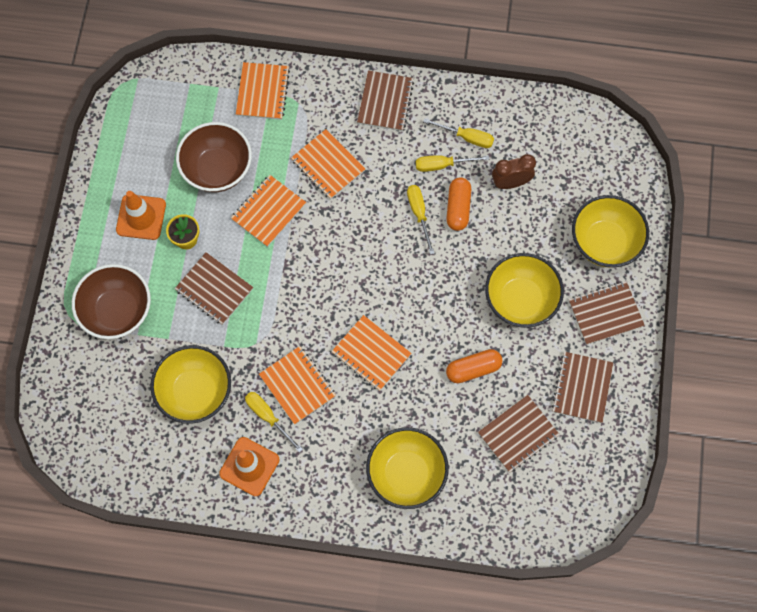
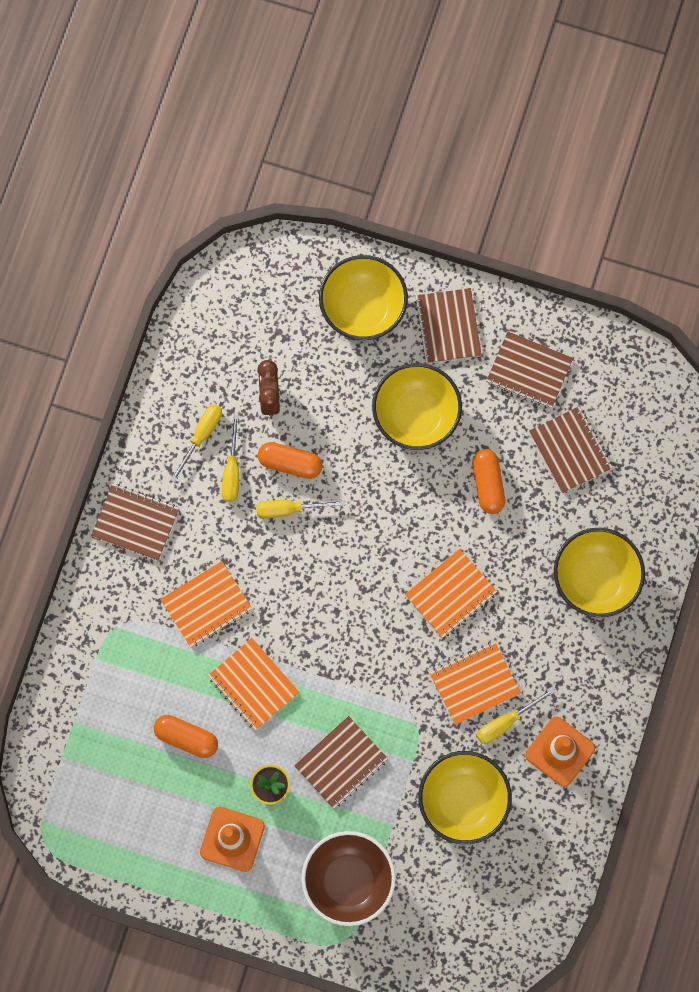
camera: 80 degrees left, 5 degrees up
brown bowl [176,122,252,192] -> orange capsule [154,715,218,758]
orange notebook [236,62,290,120] -> none

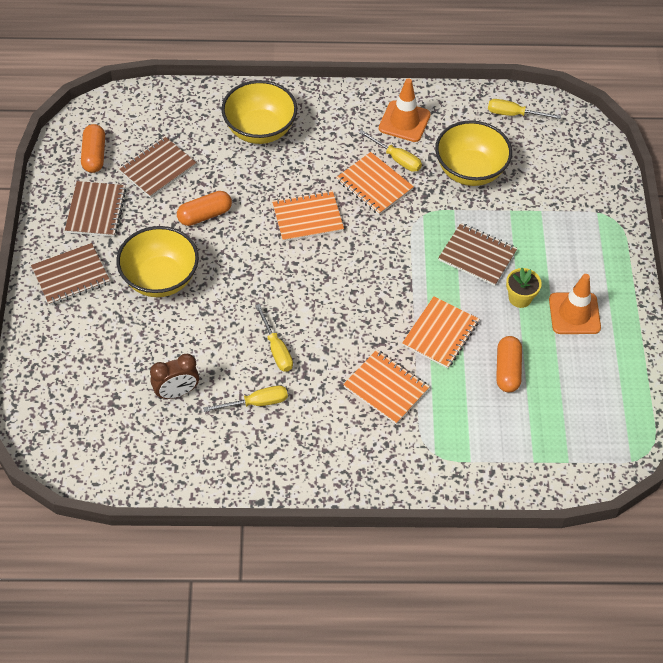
camera: 110 degrees left, 20 degrees down
brown notebook [91,483,179,561] -> none
yellow screwdriver [170,404,222,482] -> yellow screwdriver moved to [488,99,561,119]
orange capsule [258,442,323,479] -> orange capsule moved to [81,124,105,173]
brown bowl [301,831,396,926] -> none
yellow bowl [319,255,408,340] -> none
orange notebook [405,549,497,638] -> orange notebook turned 45 degrees counterclockwise [272,190,344,242]

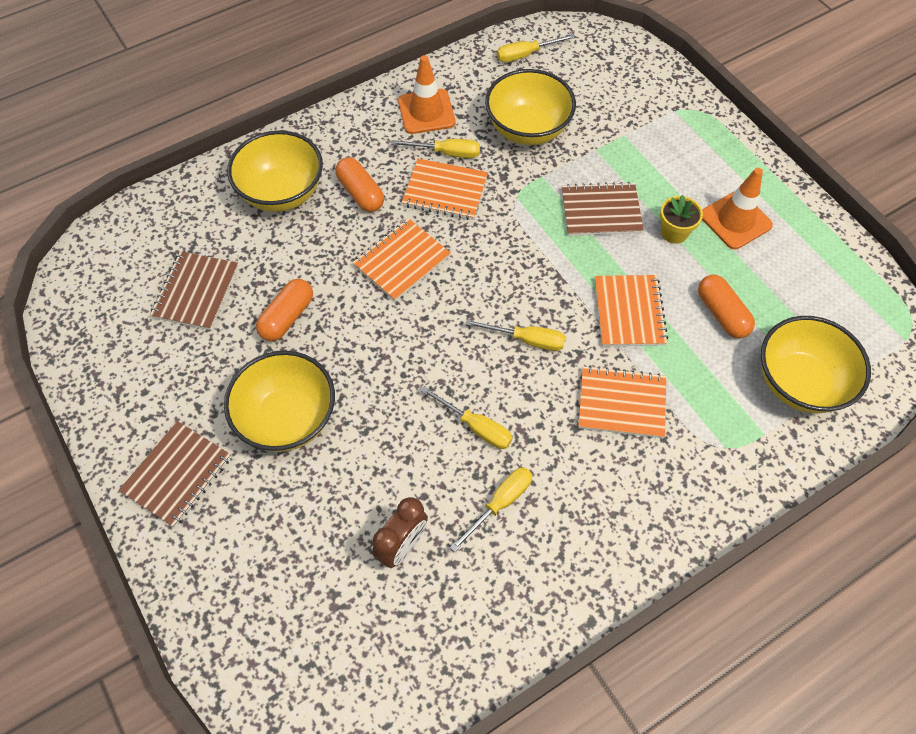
camera: 30 degrees left, 5 degrees up
brown notebook [65,181,127,237] -> none
orange capsule [81,124,105,173] -> orange capsule moved to [335,157,384,212]
none -> yellow screwdriver [465,319,565,351]
none -> yellow bowl [761,316,871,413]

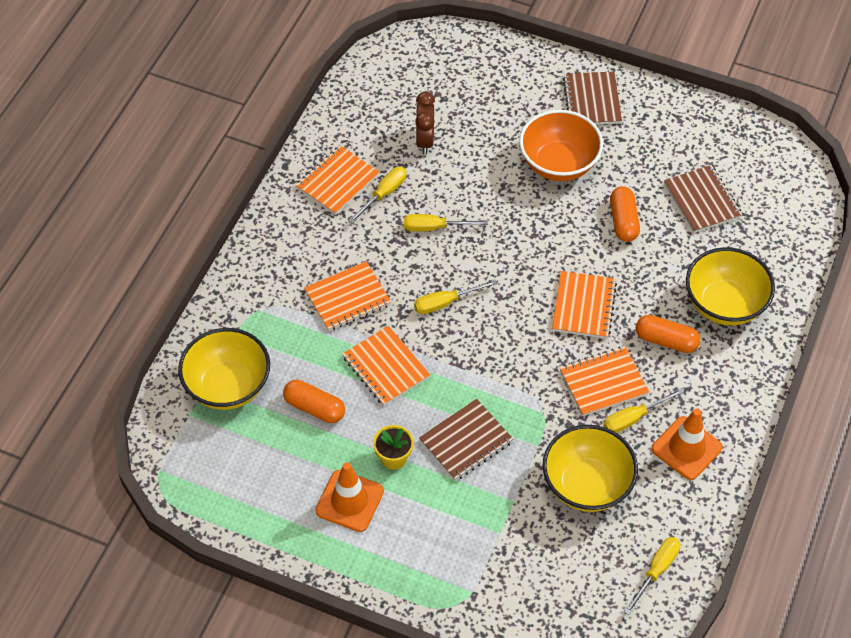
camera: 145 degrees right, 5 degrees down
yellow bowl [224,351,335,452] -> orange bowl [519,110,603,181]
yellow screwdriver [450,467,533,552] -> yellow screwdriver turned 150 degrees counterclockwise [348,167,407,223]
none -> orange notebook [296,145,380,215]

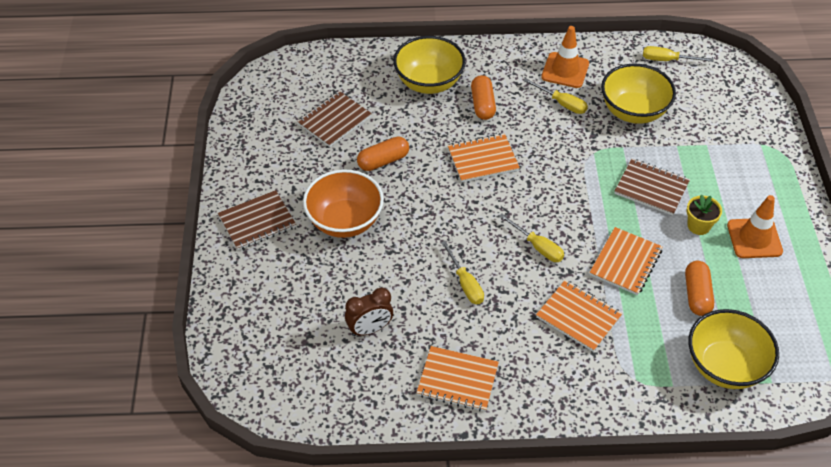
camera: 115 degrees left, 5 degrees down
yellow screwdriver [348,167,407,223] -> none
orange notebook [560,346,649,416] -> none

